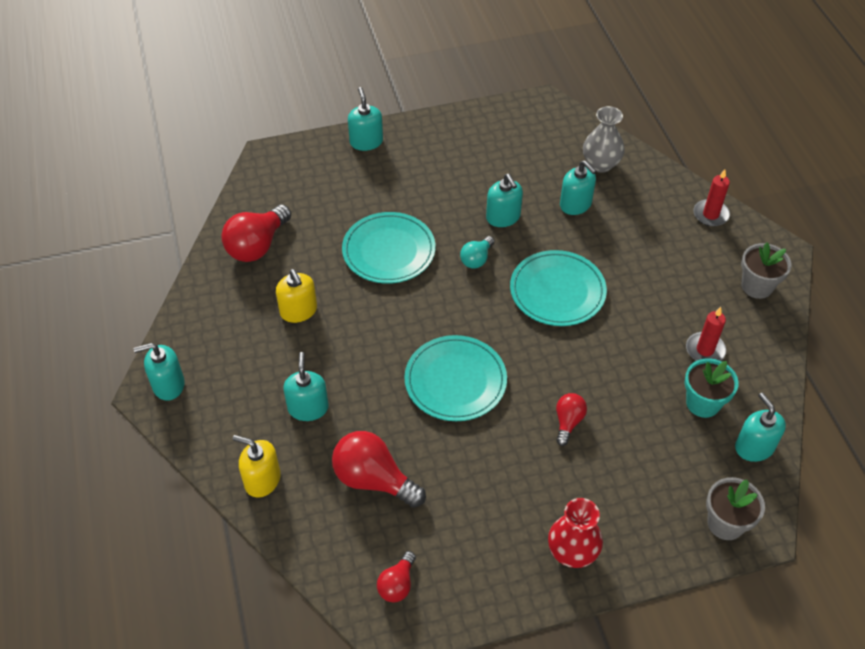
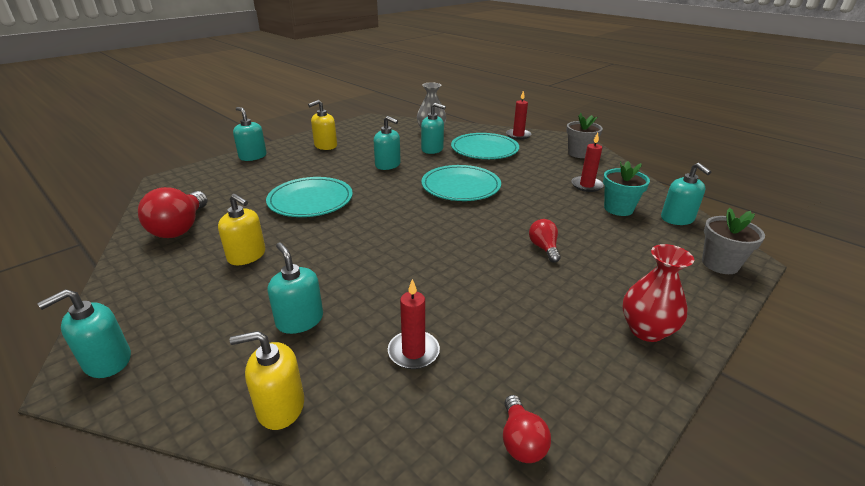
camera: 30 degrees left, 20 degrees down
red light bulb [332,431,426,508] -> red candle [388,279,440,369]
turquoise plate [404,335,507,421] -> turquoise plate moved to [451,133,519,159]
turquoise light bulb [460,236,494,269] -> none
turquoise soap dispenser [735,392,786,462] -> turquoise soap dispenser turned 150 degrees counterclockwise [661,163,711,225]
none -> yellow soap dispenser [308,100,337,150]

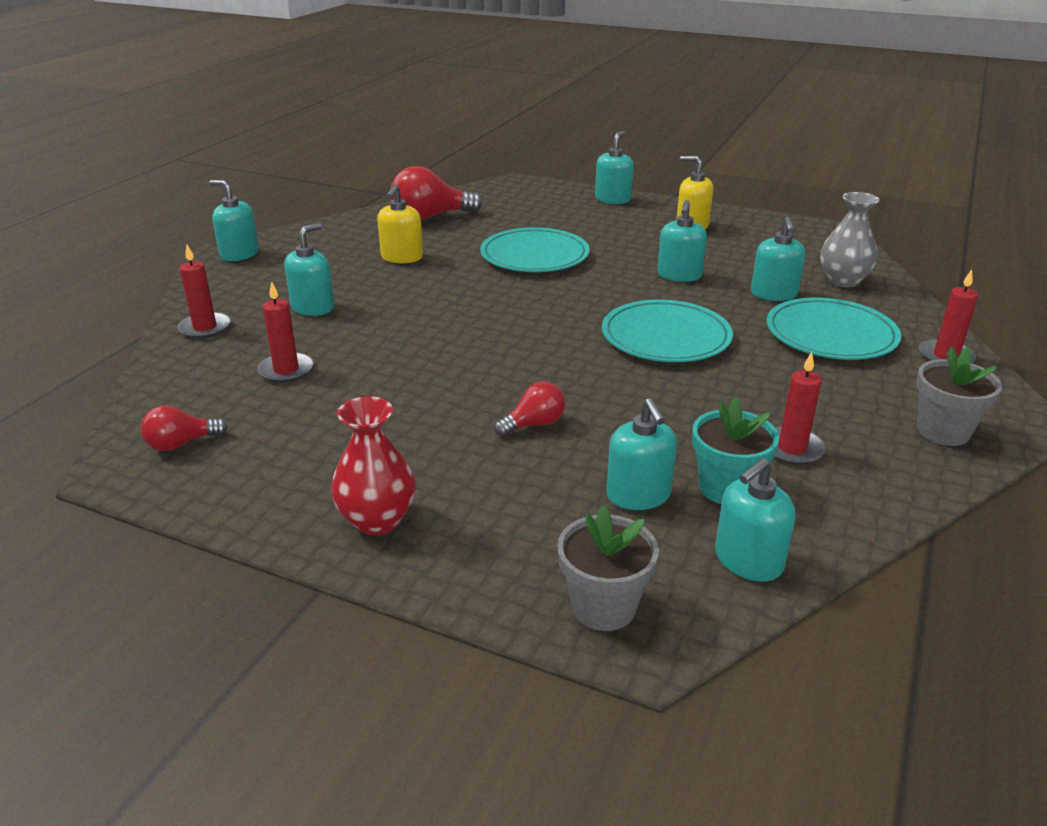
camera: 70 degrees right, 0 degrees up
yellow soap dispenser [230,331,304,430] -> red candle [178,245,230,339]
none -> turquoise soap dispenser [606,398,677,510]

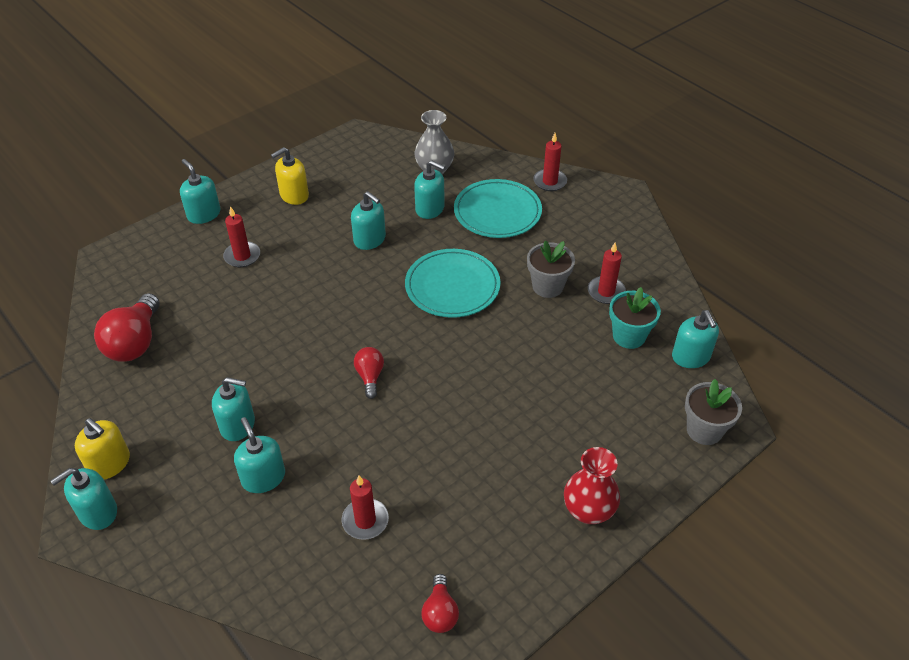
camera: 65 degrees left, 15 degrees up
red candle [178,245,230,339] -> red candle moved to [223,206,260,267]
yellow soap dispenser [377,184,423,263] -> yellow soap dispenser moved to [75,418,130,480]
turquoise plate [480,227,589,272] -> none
red light bulb [494,382,565,437] -> red light bulb moved to [354,347,384,399]
turquoise soap dispenser [606,398,677,510] -> turquoise soap dispenser moved to [212,377,255,441]
grey flower pot [916,347,1002,446] -> grey flower pot moved to [527,241,575,298]

